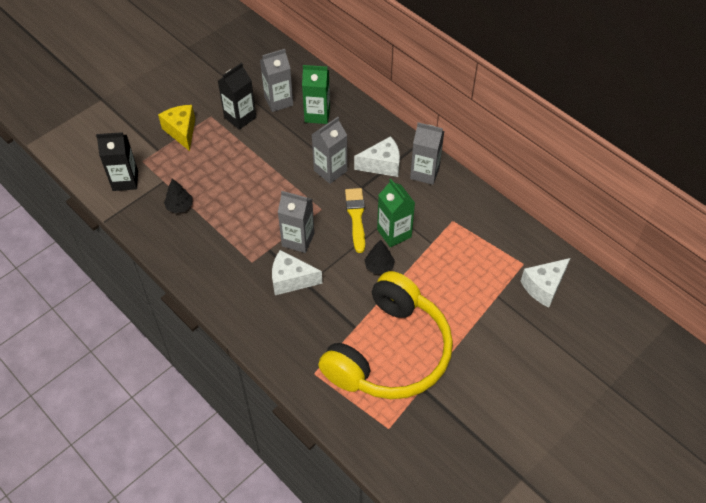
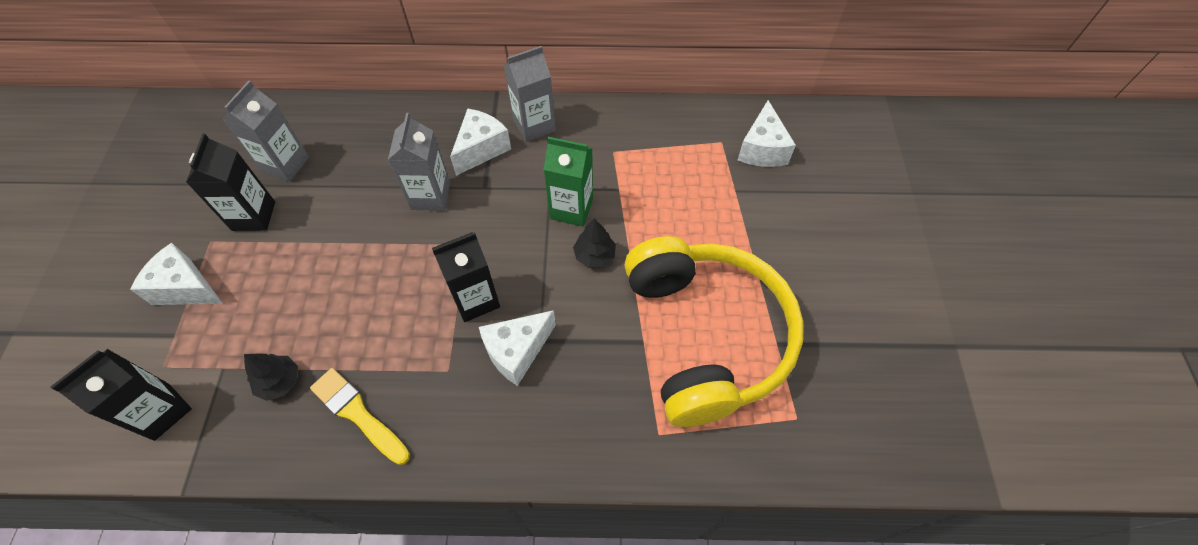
camera: 45 degrees left, 5 degrees up
yellow cheese [158,105,195,151] -> white cheese [130,243,223,305]
grey carton [278,191,314,253] -> black carton [432,232,500,322]
green carton [302,65,330,124] -> none
yellow brush [345,188,365,253] -> yellow brush moved to [310,368,410,465]

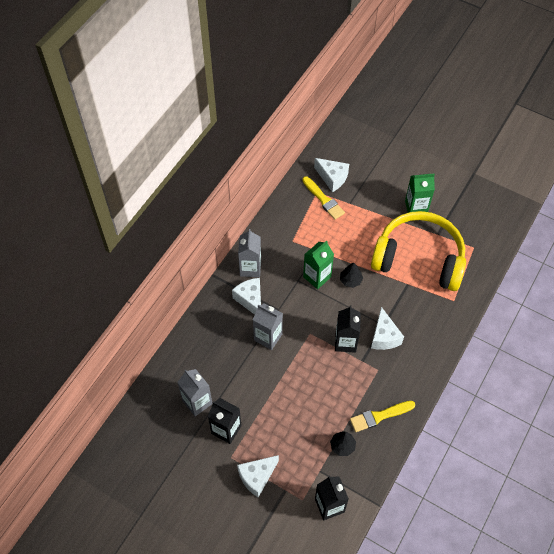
camera: 60 degrees left, 0 degrees up
none -> yellow brush [302,176,345,220]
none -> green carton [405,173,435,213]

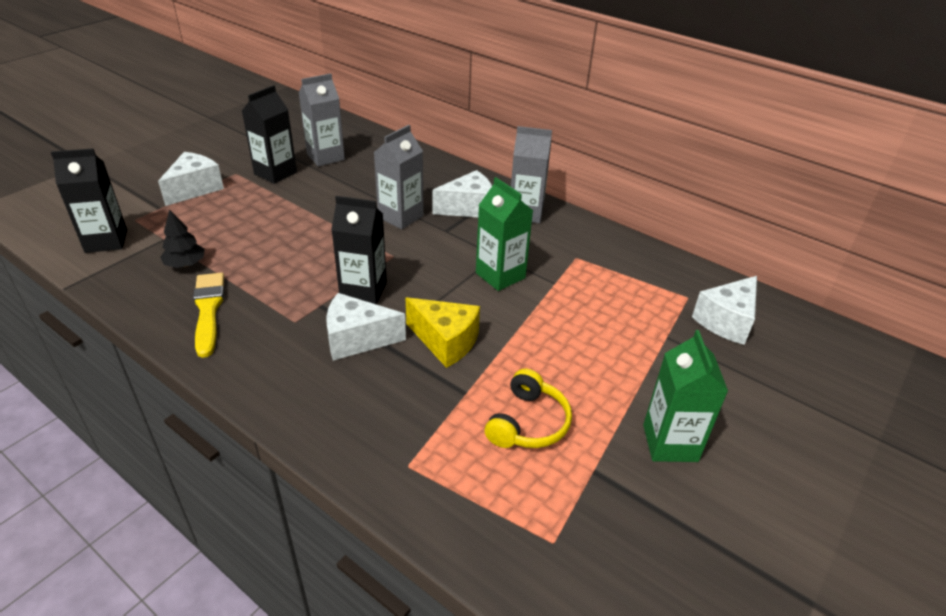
camera: 95 degrees right, 20 degrees down
white cheese [237,455,279,497] -> white cheese turned 60 degrees clockwise [158,152,224,206]
yellow brush [302,176,345,220] -> none
black tree [340,262,363,288] -> none
yellow headphones [371,211,466,291] -> yellow headphones [485,369,572,448], size x0.42
none -> yellow cheese [406,297,480,368]

